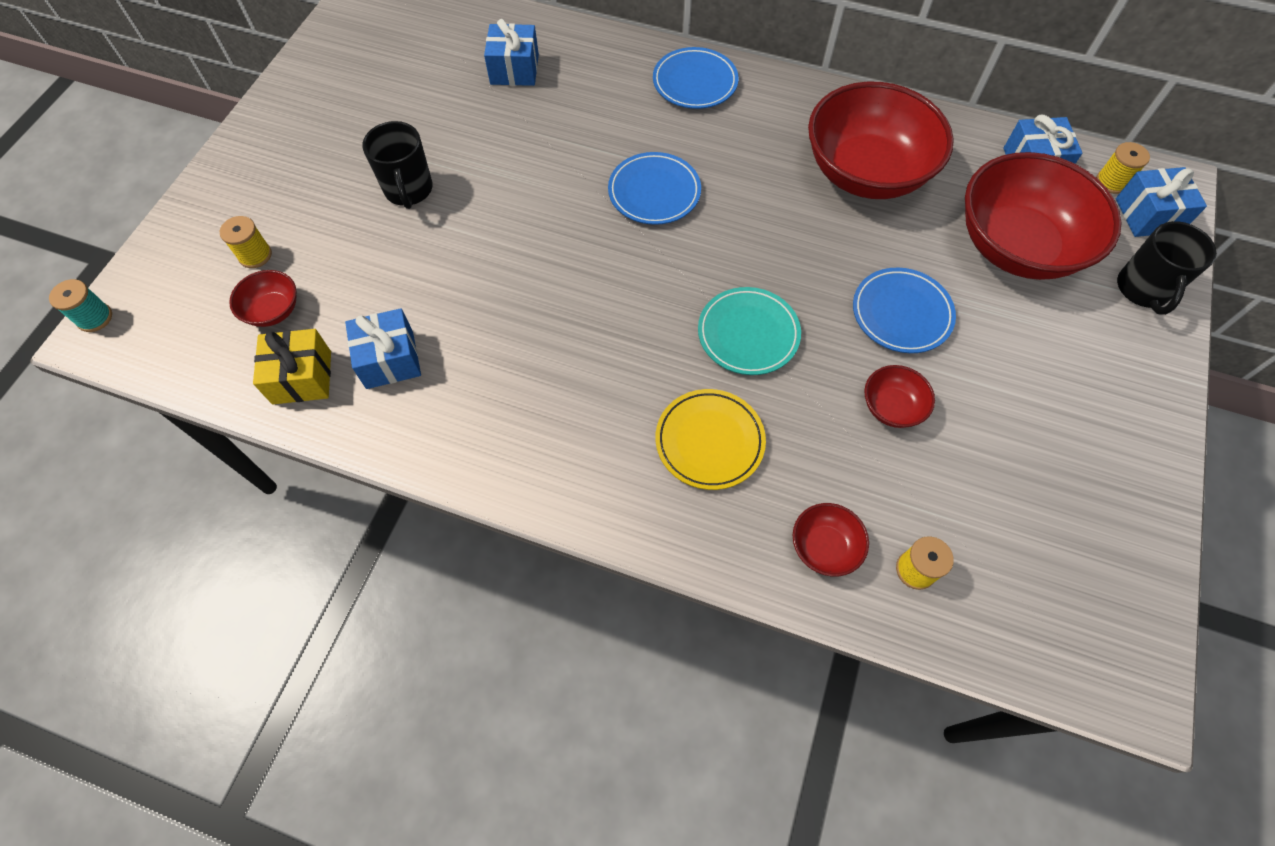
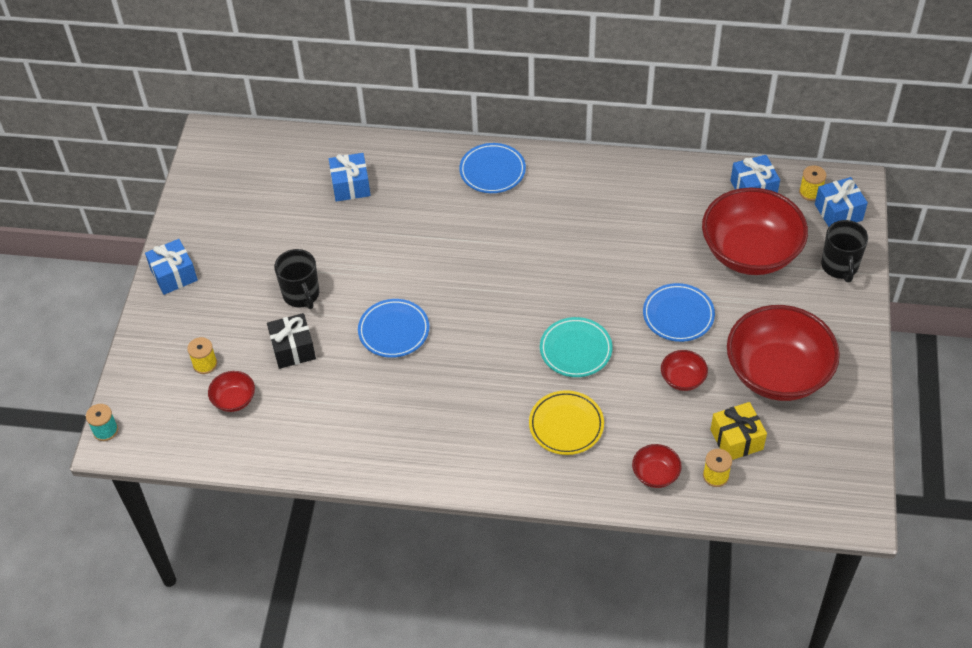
camera: 10 degrees left, 10 degrees down
yellow gift [253,329,331,404] -> yellow gift moved to [710,402,767,460]
blue gift [345,308,421,389] -> blue gift moved to [145,239,198,295]
blue plate [608,152,701,225] -> blue plate moved to [358,299,429,358]
red bowl [808,81,954,199] -> red bowl moved to [727,305,840,401]
none -> black gift [267,313,316,369]

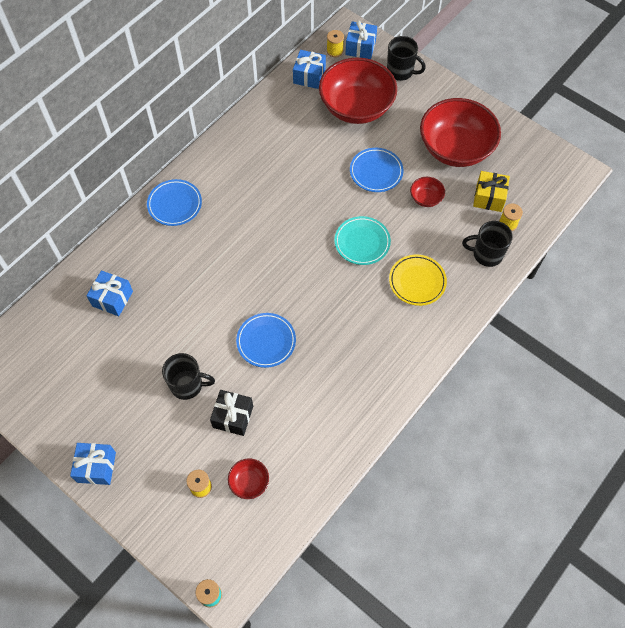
camera: 60 degrees left, 10 degrees up
red bowl [632,444,682,488] -> black mug [462,221,513,267]

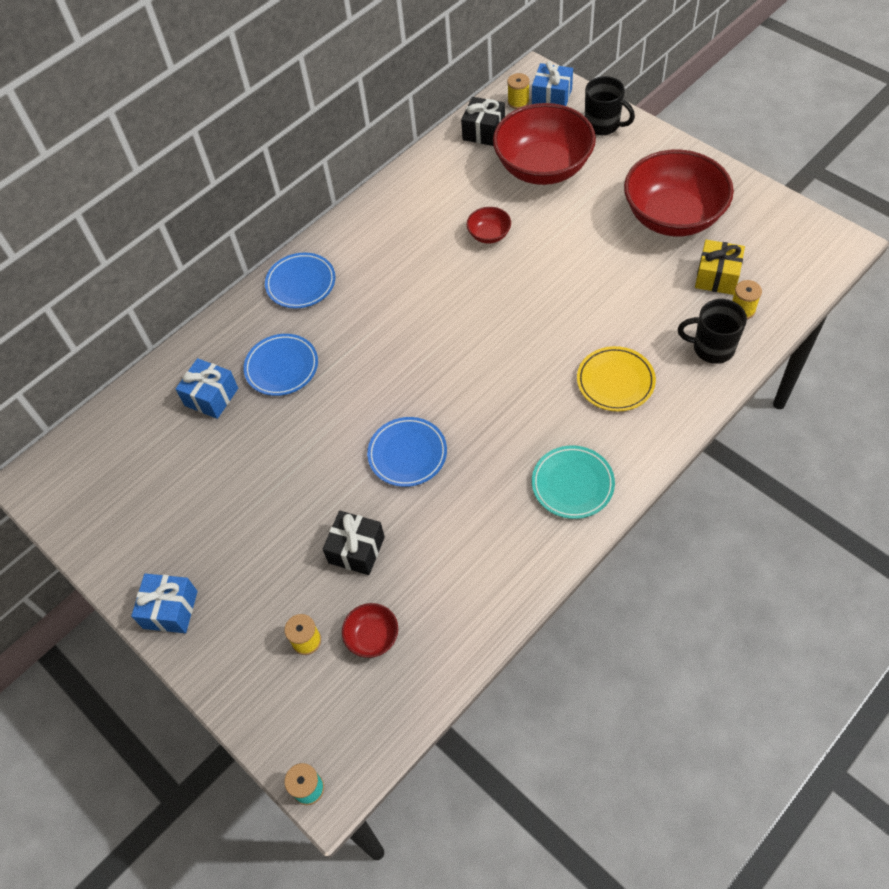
camera: 10 degrees right, 5 degrees down
black mug [162,353,215,400] -> none
blue gift [293,50,326,89] -> black gift [461,97,505,146]
turquoise plate [335,216,391,265] -> turquoise plate moved to [532,446,615,519]
blue plate [350,148,404,192] -> blue plate moved to [244,334,318,396]
red bowl [410,177,445,207] -> red bowl moved to [467,207,511,244]

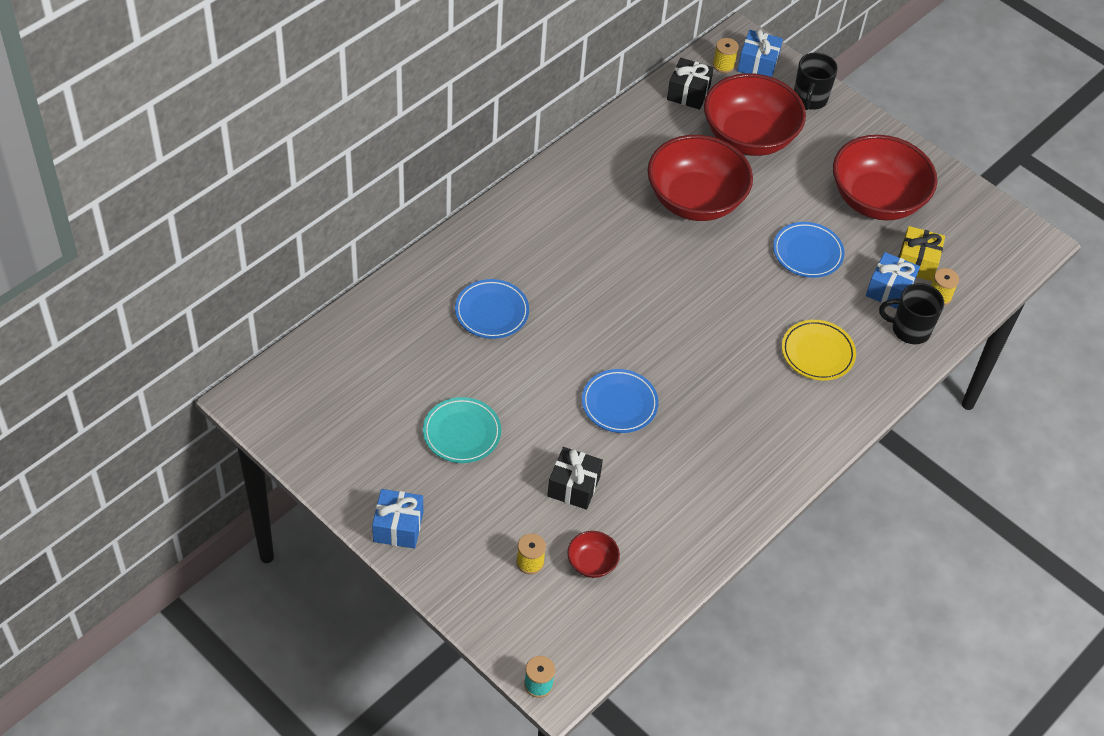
camera: 10 degrees left, 5 degrees down
blue gift [176,358,238,419] -> blue gift moved to [866,252,920,309]
blue plate [265,253,336,308] -> blue plate moved to [773,222,845,278]
red bowl [467,207,511,244] -> red bowl [648,135,753,221], size x2.34
turquoise plate [532,446,615,519] -> turquoise plate moved to [423,397,501,463]
black mug [585,76,635,135] -> black mug turned 75 degrees clockwise [794,53,838,110]

